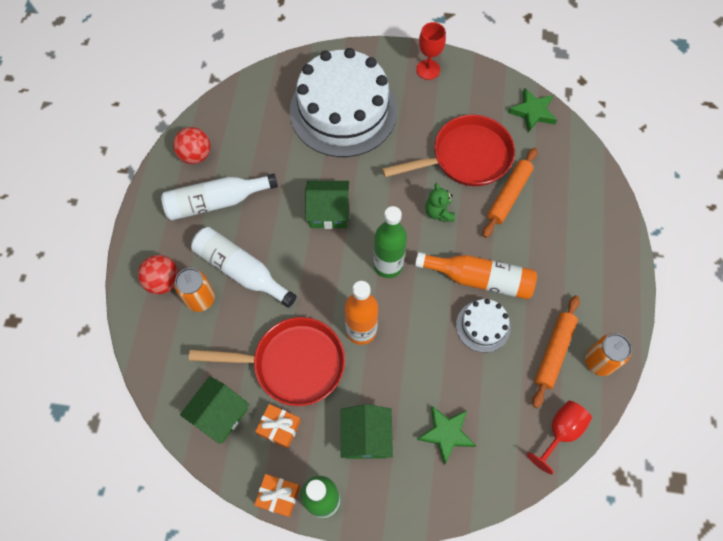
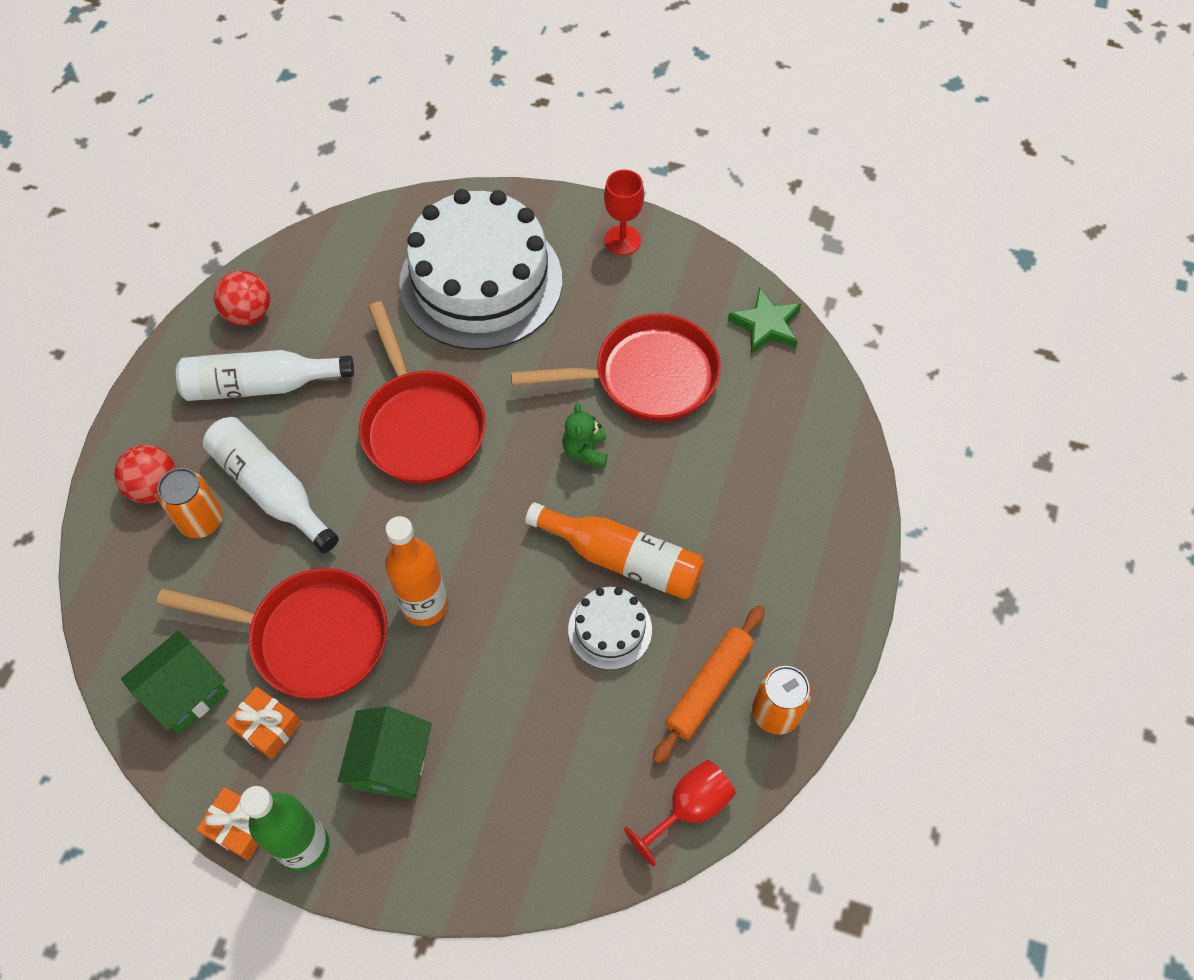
camera: 10 degrees right, 5 degrees down
green house [305,181,349,229] -> red pan [359,301,486,484]
green bottle [374,206,407,278] -> none
green star [417,406,476,465] -> none
orange rolling pin [483,148,537,238] -> none

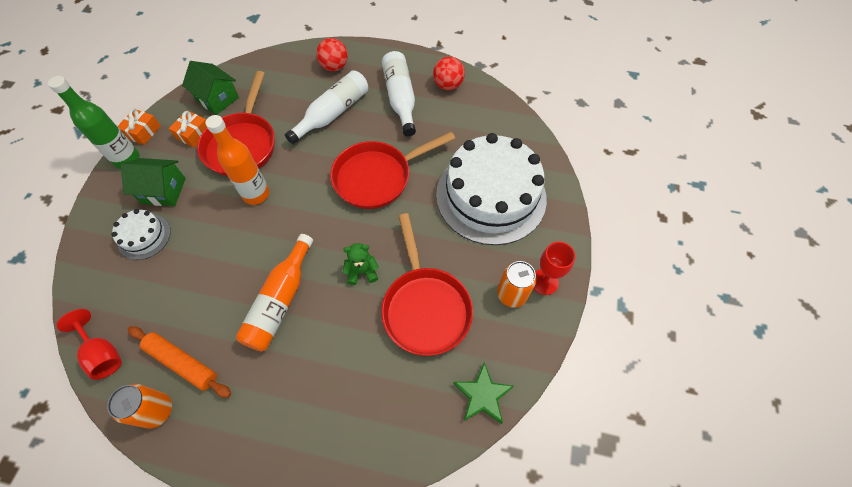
camera: 85 degrees right, 0 degrees up
orange can [157,468,223,538] -> orange can moved to [497,261,537,308]
white cake [568,587,652,670] -> white cake moved to [112,209,171,260]

